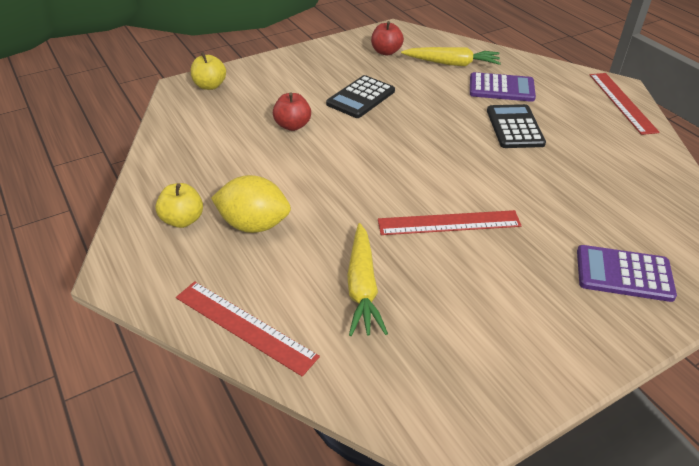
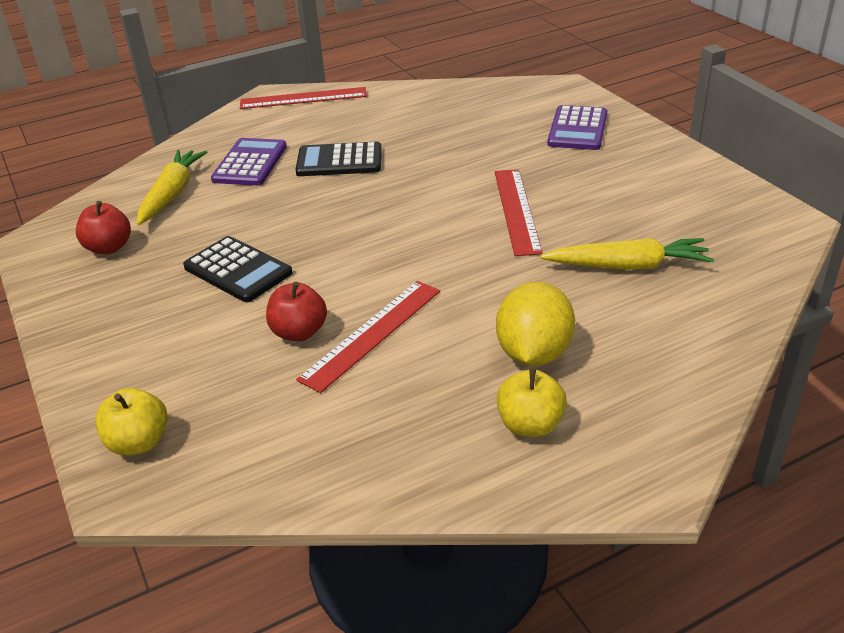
camera: 85 degrees left, 5 degrees down
red ruler [176,281,320,376] -> red ruler moved to [296,281,440,393]

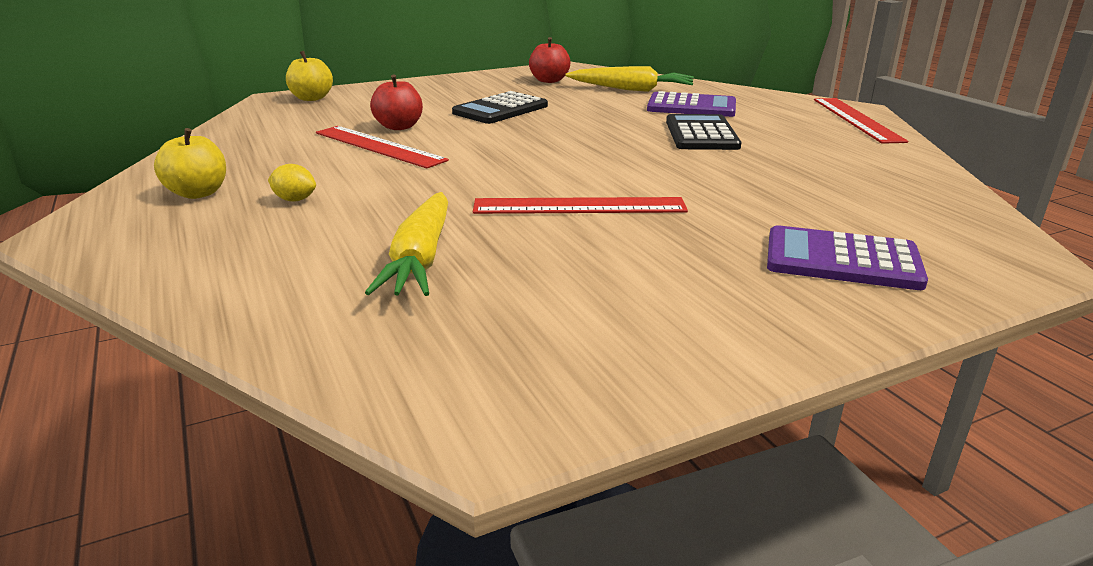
camera: 90 degrees right, 10 degrees down
yellow lemon [496,282,575,366] -> yellow lemon [268,164,316,201], size x0.46

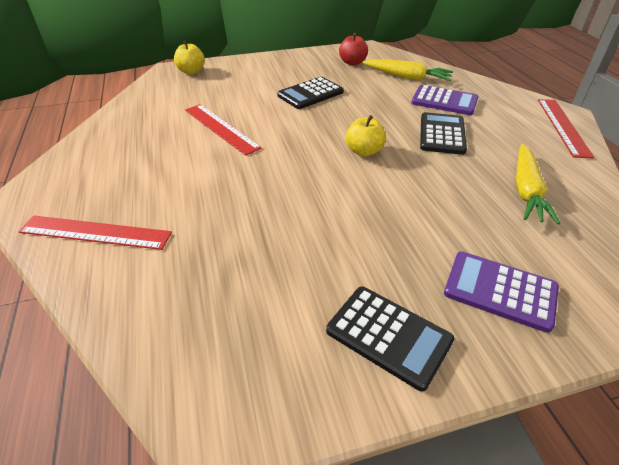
camera: 10 degrees right, 15 degrees up
yellow apple [154,128,226,199] -> yellow apple moved to [346,115,386,157]
yellow lemon [268,164,316,201] -> none
yellow carrot [365,192,448,296] -> yellow carrot moved to [516,144,560,224]
red apple [370,74,423,130] -> none
red ruler [473,197,688,214] -> red ruler moved to [18,216,172,250]
none -> black calculator [326,286,454,391]

